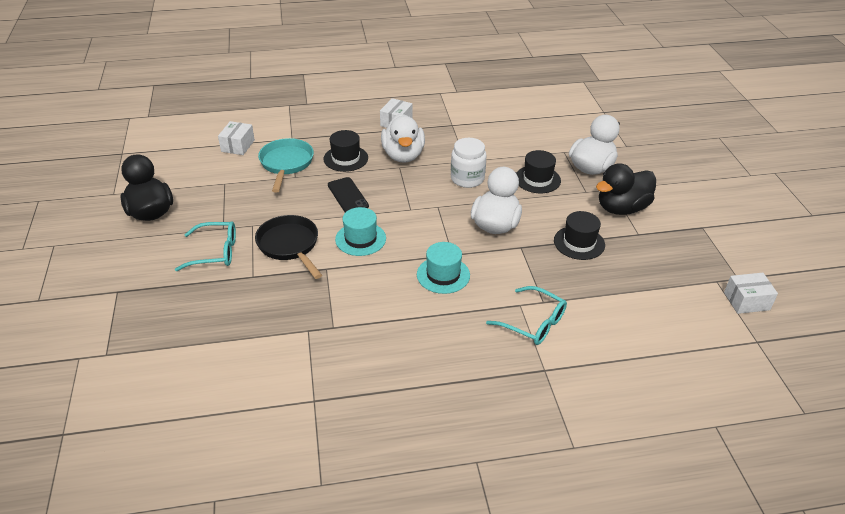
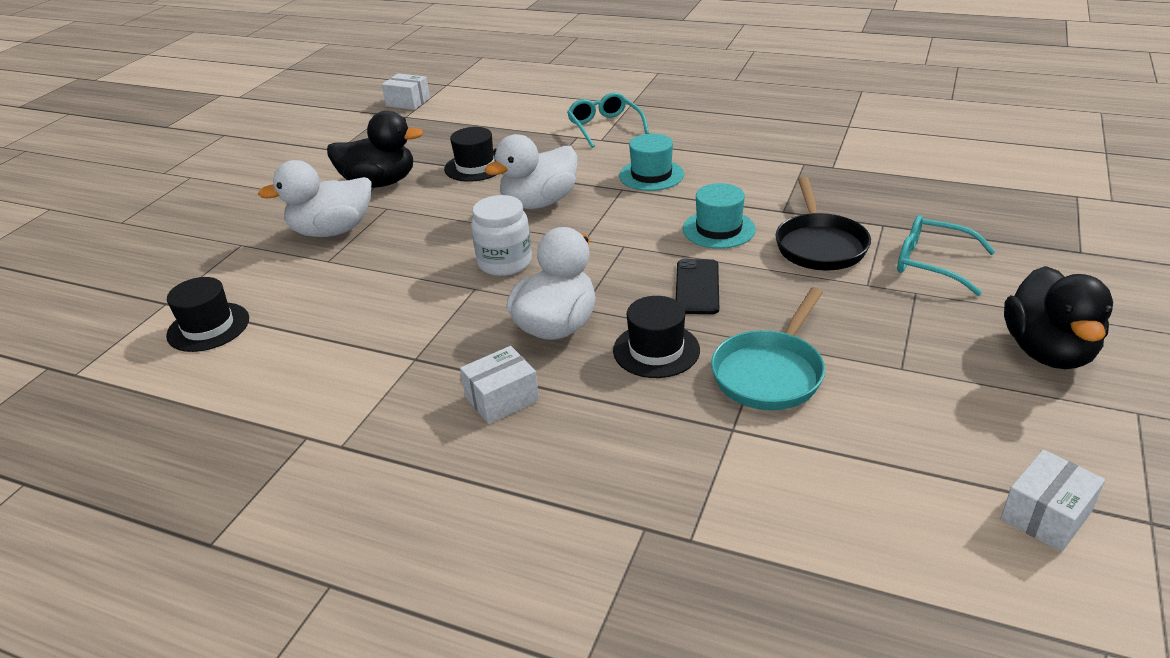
camera: 145 degrees left, 5 degrees down
white box [218,121,255,155] -> white box moved to [1001,449,1105,552]
black hat [517,150,561,193] -> black hat moved to [166,277,249,352]

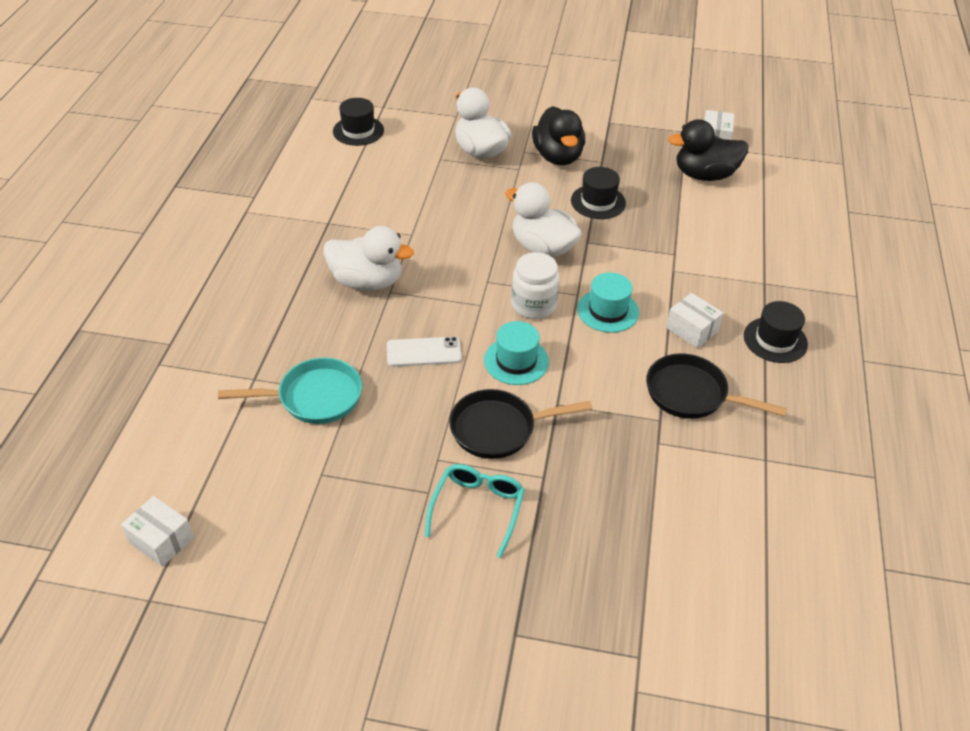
camera: 75 degrees right, 10 degrees up
white box [460,346,539,424] -> white box moved to [666,293,723,348]
white jar [471,195,532,276] -> white jar moved to [512,252,560,319]
turquoise glasses [567,92,649,148] -> none
black hat [613,296,700,378] -> black hat moved to [744,301,808,363]
black phone [676,259,719,314] -> white phone [387,337,462,367]
turquoise pan [711,287,825,410] -> turquoise pan turned 150 degrees clockwise [218,358,362,424]
black duck [1004,266,1113,369] -> black duck moved to [668,119,748,181]
none -> black pan [646,353,787,419]

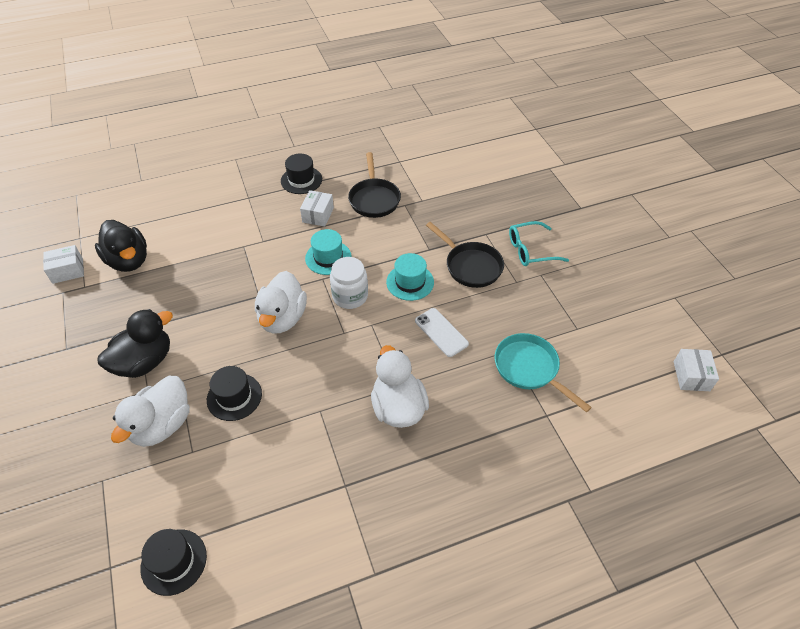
camera: 120 degrees left, 5 degrees up
black hat [571,167,626,219] -> black hat moved to [207,366,262,421]

